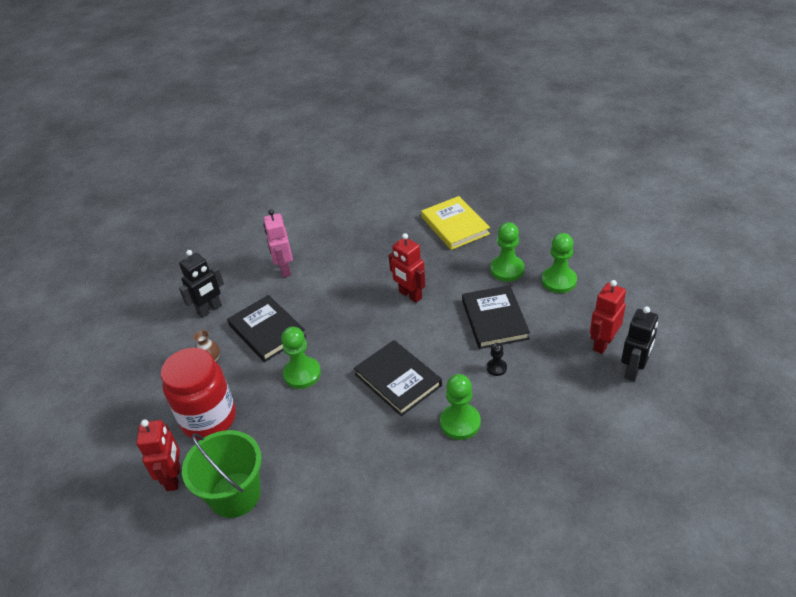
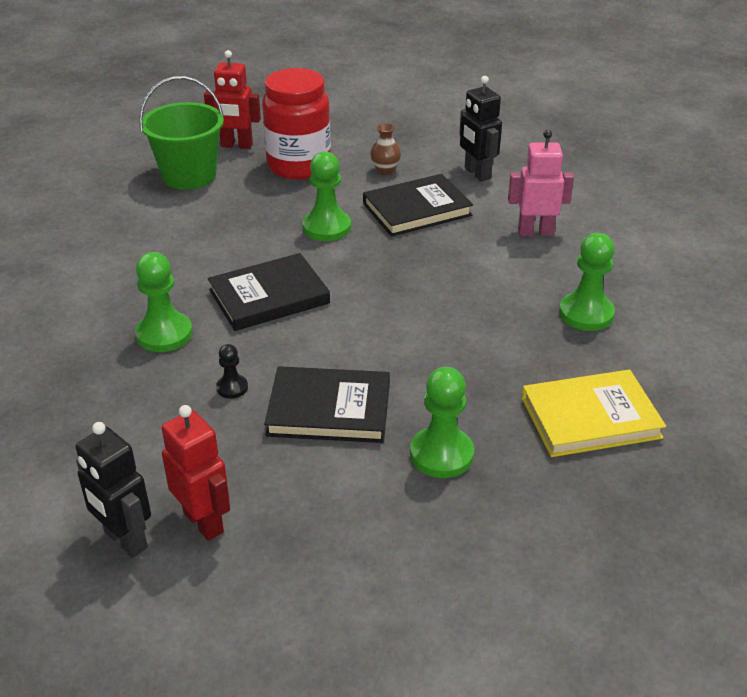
camera: 100 degrees right, 5 degrees down
red robot [388,233,425,303] -> none
green pawn [542,233,577,293] -> green pawn moved to [559,233,615,331]

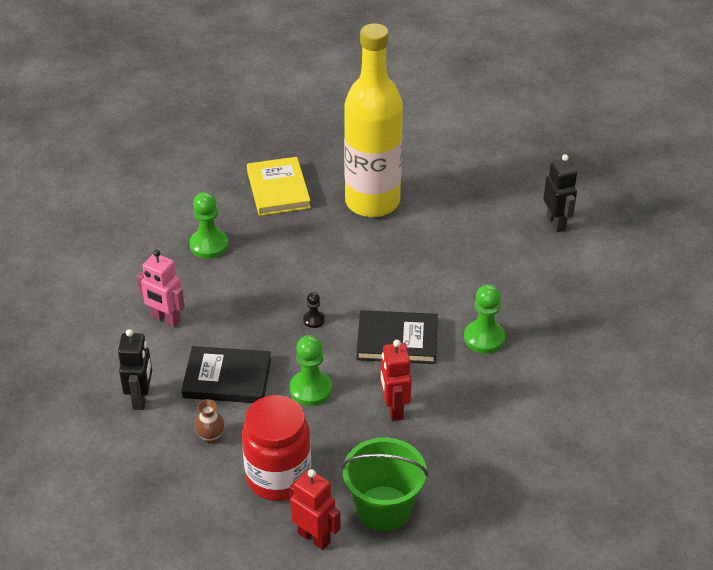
camera: 150 degrees left, 5 degrees up
red robot [162,405,230,541] -> red robot moved to [380,340,412,421]
black pawn [216,344,248,399] -> black pawn moved to [303,292,325,328]
black book [264,366,390,443] -> none
green pawn [410,367,474,478] -> yellow bottle [344,23,403,217]
yellow book [522,370,666,457] -> yellow book turned 60 degrees clockwise [247,157,311,216]

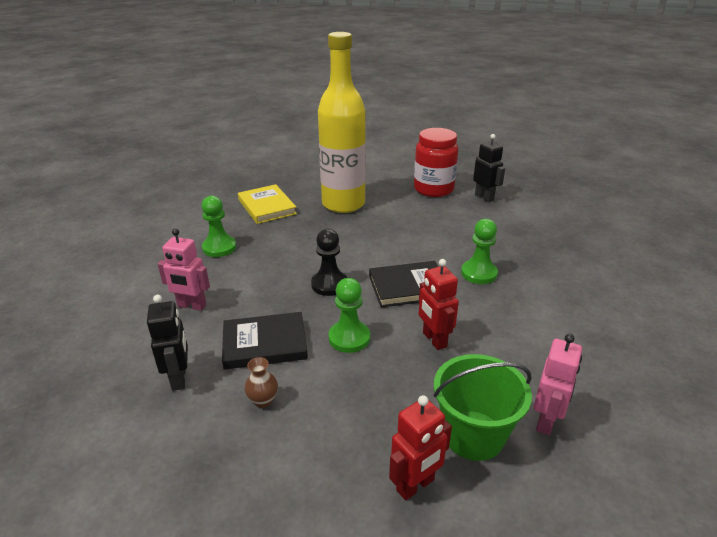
camera: 15 degrees left, 10 degrees down
red jar [242,395,311,501] -> red jar moved to [414,128,458,197]
red robot [289,469,341,550] -> red robot turned 120 degrees clockwise [389,395,452,500]
black pawn [303,292,325,328] -> black pawn [311,229,347,296], size x1.89
none -> pink robot [534,334,582,435]

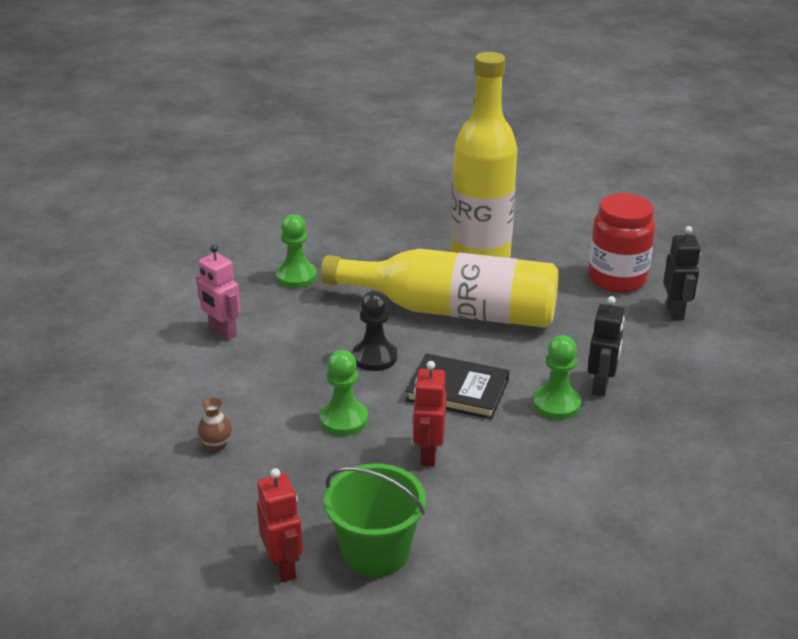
camera: 30 degrees right, 0 degrees up
black robot [147,295,188,391] -> black robot moved to [587,296,625,397]
black book [222,312,308,370] -> none
yellow book [238,184,297,224] -> none
red robot [389,395,452,500] -> red robot turned 105 degrees counterclockwise [257,468,303,582]
pink robot [534,334,582,435] -> none
none -> yellow bottle [321,249,559,328]

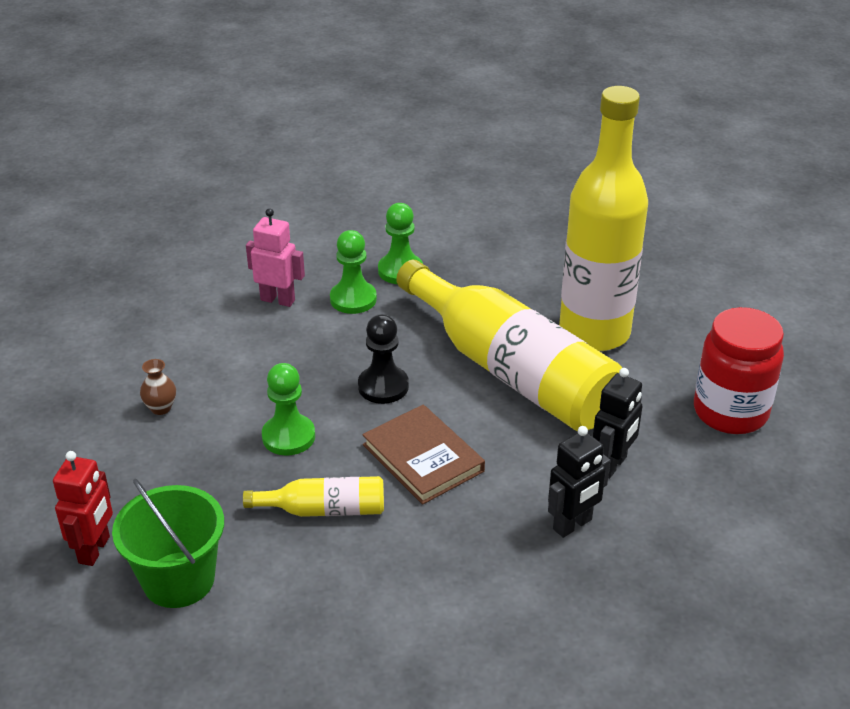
camera: 35 degrees right, 5 degrees up
pink robot [196,245,241,340] -> pink robot turned 120 degrees clockwise [246,208,305,307]
black book [406,353,509,419] -> brown book [362,405,485,505]
red robot [413,361,446,467] -> yellow bottle [243,476,384,517]
green pawn [533,335,581,420] -> green pawn moved to [330,230,377,314]
black robot [663,226,701,320] -> black robot moved to [593,368,643,479]

